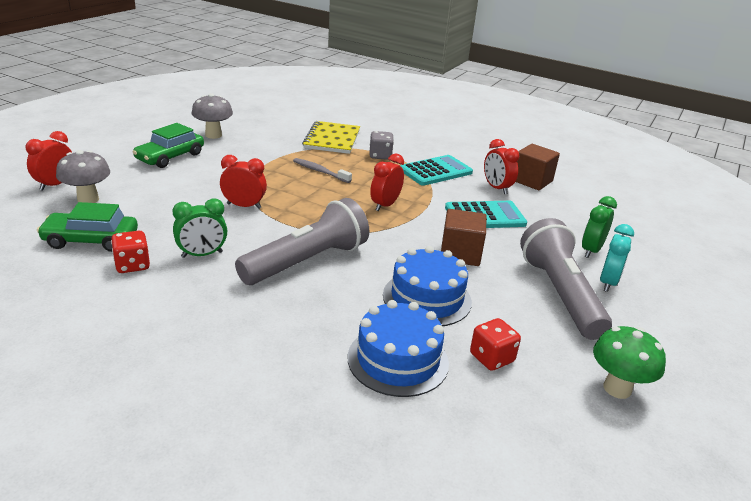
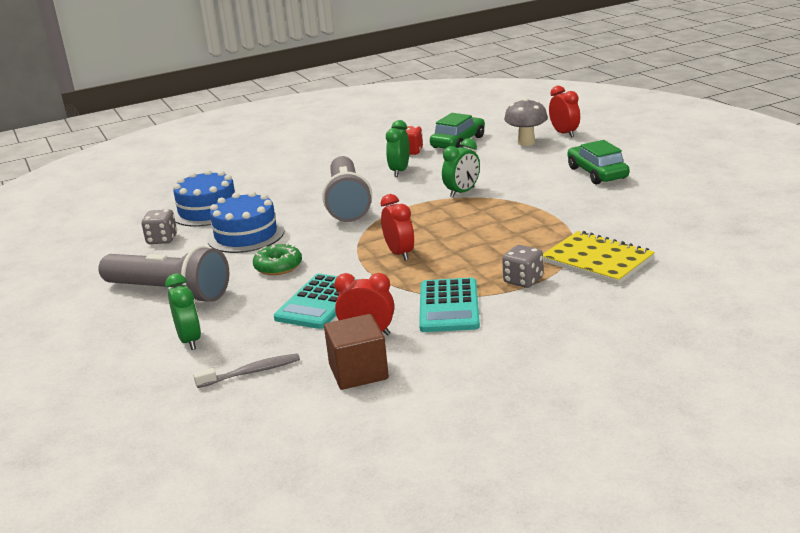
camera: 130 degrees right, 5 degrees down
grey mushroom [191,93,233,139] -> none
red clock [220,155,267,209] -> green clock [442,139,480,198]
grey toothbrush [293,158,352,183] -> grey toothbrush moved to [193,353,300,388]
brown cube [441,209,487,266] -> green donut [253,243,302,275]
red dice [470,318,521,371] -> grey dice [141,209,177,244]
green mushroom [593,326,666,399] -> none
turquoise clock [600,224,634,292] -> none

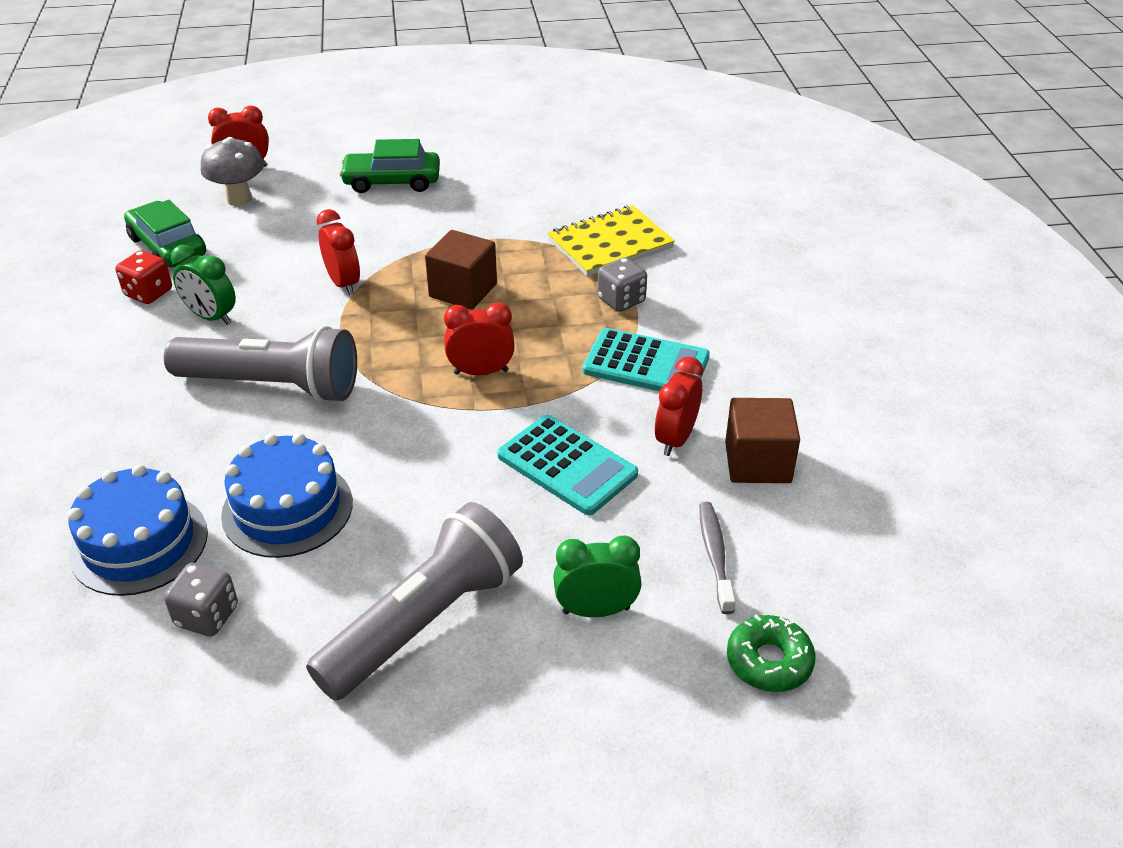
camera: 75 degrees left, 15 degrees up
green donut [253,243,302,275] -> green donut moved to [727,614,816,692]
green clock [442,139,480,198] -> red clock [317,209,360,295]
none -> brown cube [425,230,497,310]

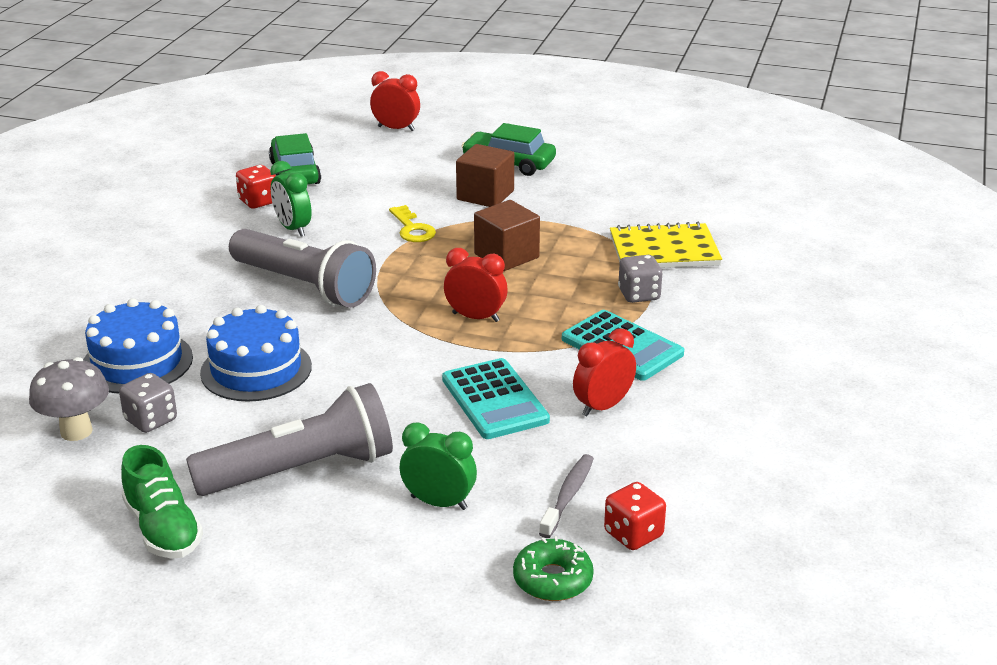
camera: 25 degrees right, 10 degrees down
grey mushroom [201,137,264,206] -> grey mushroom moved to [29,357,109,441]
red clock [317,209,360,295] -> yellow key [389,205,436,242]
brown cube [725,398,800,483] -> brown cube moved to [456,144,514,207]
none -> green shoe [121,445,203,558]
none -> red dice [604,482,666,550]

